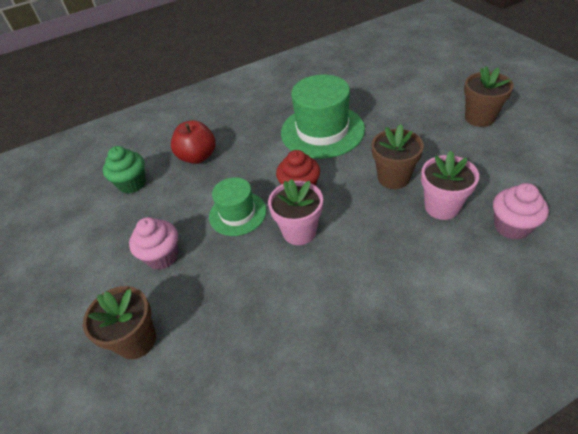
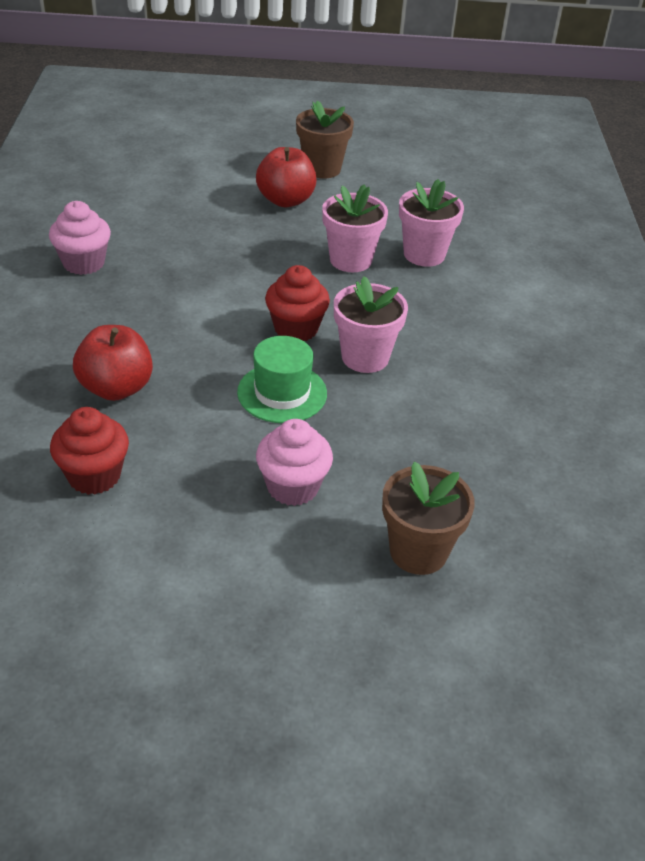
camera: 70 degrees left, 5 degrees down
green cupcake [103,146,146,194] -> red cupcake [50,407,129,495]
green hat [281,74,365,159] -> none
brown flower pot [372,124,424,189] -> pink flower pot [322,184,388,272]
pink cupcake [493,183,549,240] -> pink cupcake moved to [49,201,111,275]
none -> red apple [256,147,317,207]

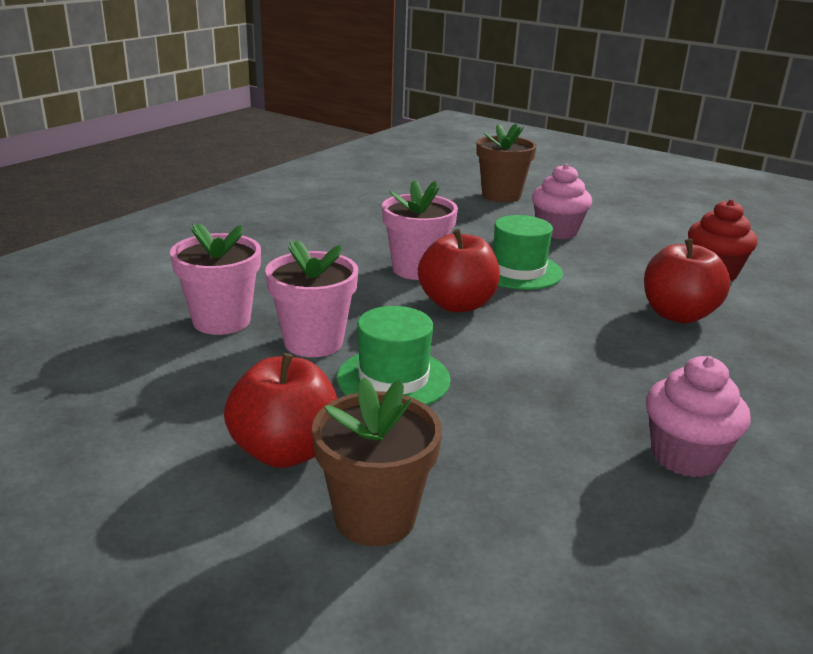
camera: 145 degrees left, 15 degrees down
red cupcake [265,265,330,341] -> red apple [418,229,500,313]
brown flower pot [296,101,354,179] -> brown flower pot moved to [312,377,442,546]
none -> green hat [337,306,450,405]

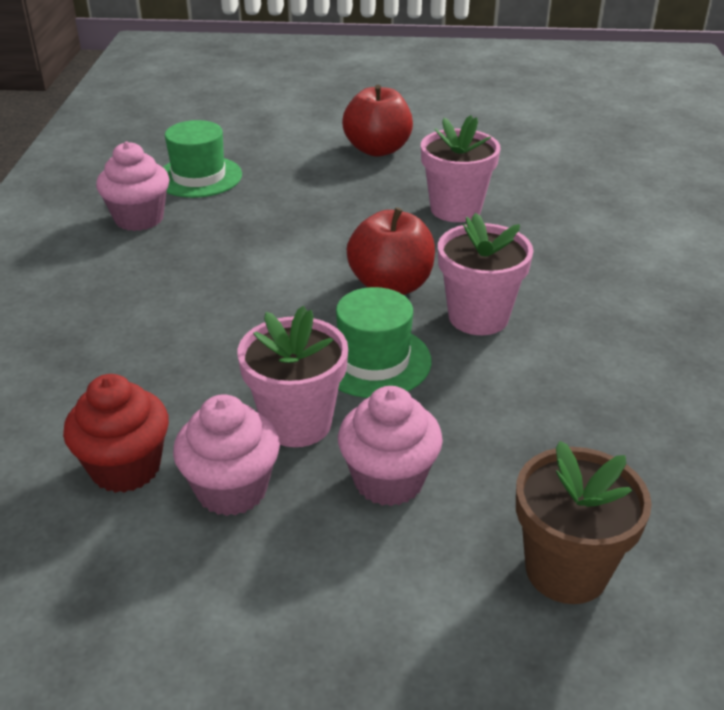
camera: 150 degrees right, 10 degrees up
pink flower pot [170,223,261,335] -> pink flower pot moved to [237,306,348,447]
brown flower pot [312,377,442,546] -> none
green hat [337,306,450,405] -> green hat moved to [163,120,242,198]
red apple [644,238,730,323] -> none
none -> pink cupcake [173,394,280,516]

